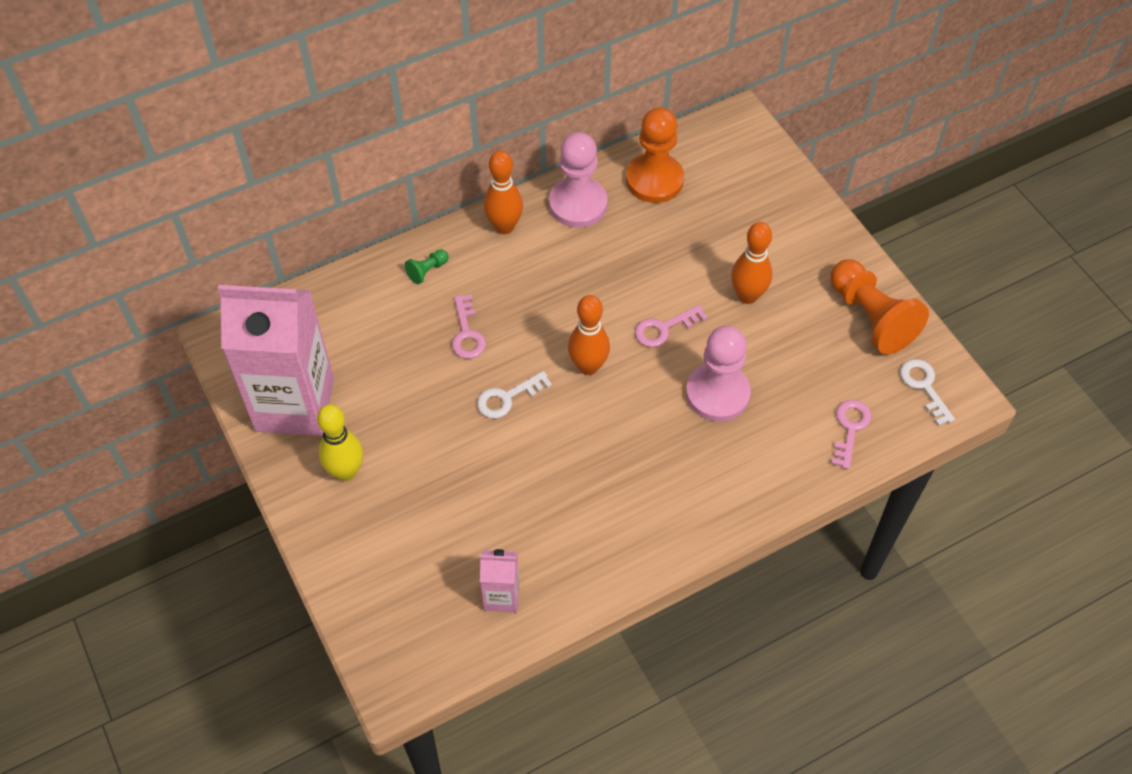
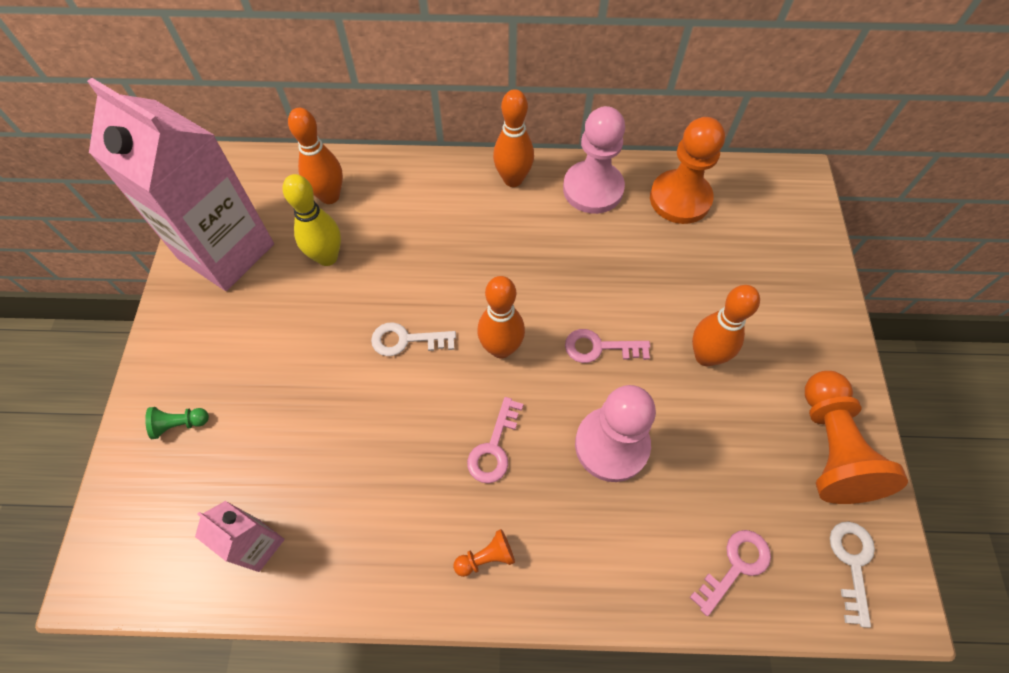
camera: 30 degrees right, 5 degrees up
yellow bowling pin [317,404,363,481] -> yellow bowling pin moved to [283,174,341,266]
green pawn [405,249,449,284] -> green pawn moved to [145,407,209,439]
pink key [452,295,486,359] -> pink key moved to [467,397,523,483]
none -> orange bowling pin [288,108,343,204]
none -> orange pawn [453,529,515,577]

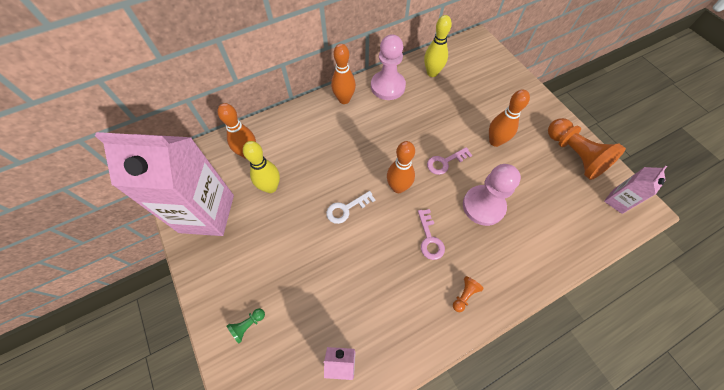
camera: 30 degrees left, 0 degrees up
orange pawn [650,117,725,224] -> yellow bowling pin [424,15,452,77]
pink key [690,530,771,616] -> none
white key [830,521,875,628] -> pink carton [604,166,667,214]

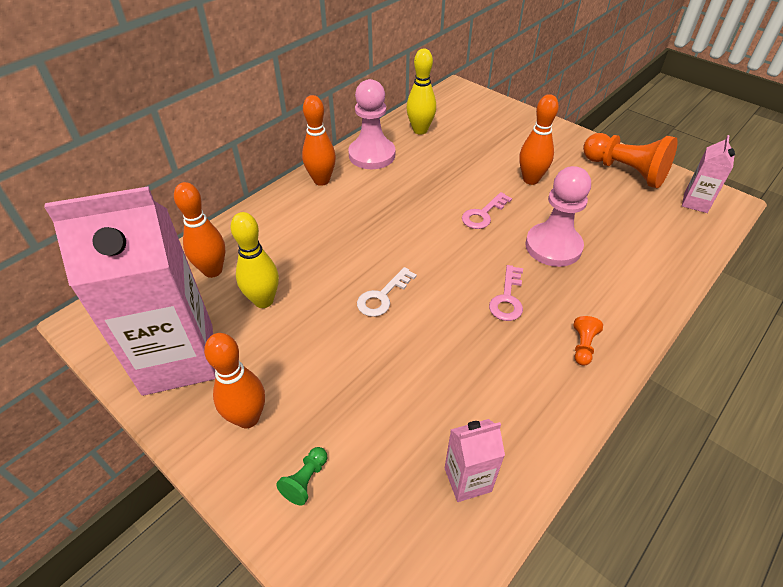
camera: 20 degrees left, 15 degrees down
orange bowling pin [387,141,415,193] -> orange bowling pin moved to [204,333,265,428]
pink key [418,209,445,260] -> pink key turned 45 degrees clockwise [489,265,523,321]

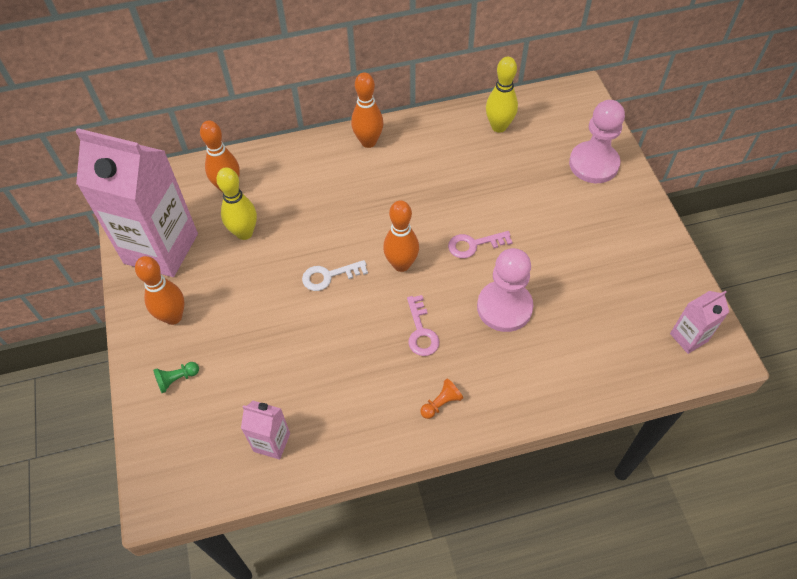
camera: 35 degrees right, 10 degrees up
pink pawn [348,79,395,169] -> pink pawn moved to [569,100,625,183]
pink key [489,265,523,321] -> pink key turned 60 degrees counterclockwise [407,295,439,356]
orange bowling pin [519,94,559,185] -> orange bowling pin moved to [383,200,419,272]
orange pawn [583,133,678,188] -> none

